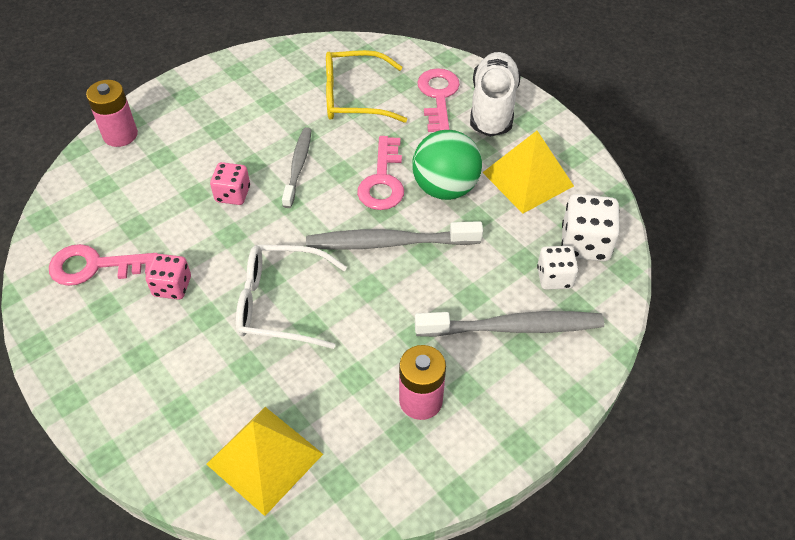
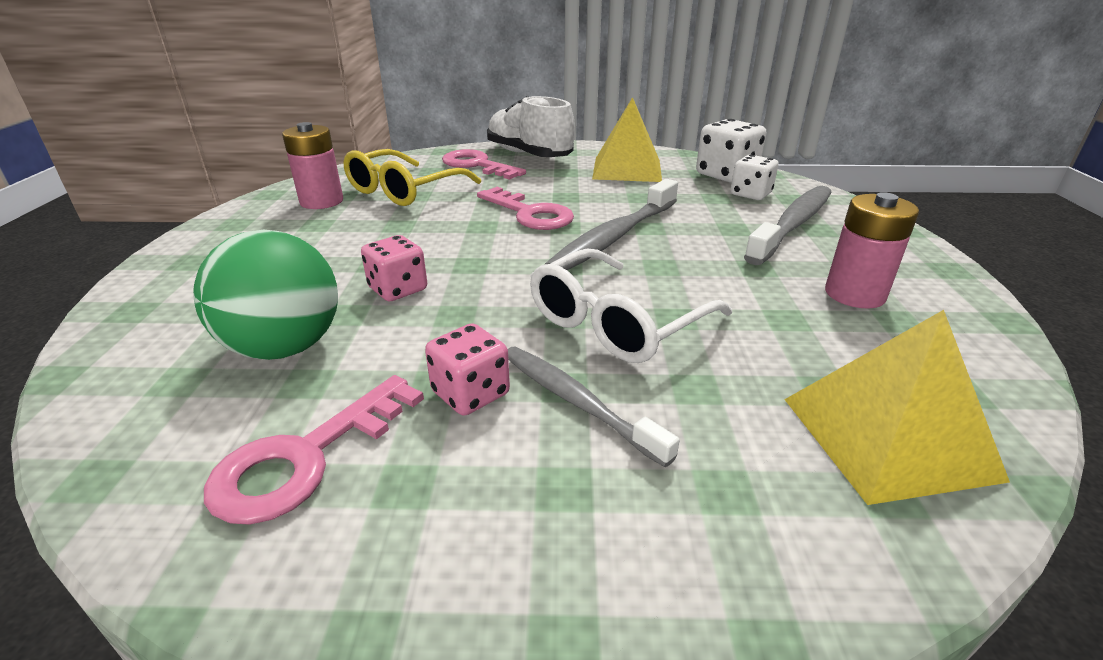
camera: 50 degrees left, 20 degrees down
pink battery [86,80,138,147] -> pink battery moved to [282,122,343,209]
grey toothbrush [282,127,311,208] -> grey toothbrush moved to [508,347,680,467]
green ball [412,130,482,200] -> green ball moved to [193,230,338,360]

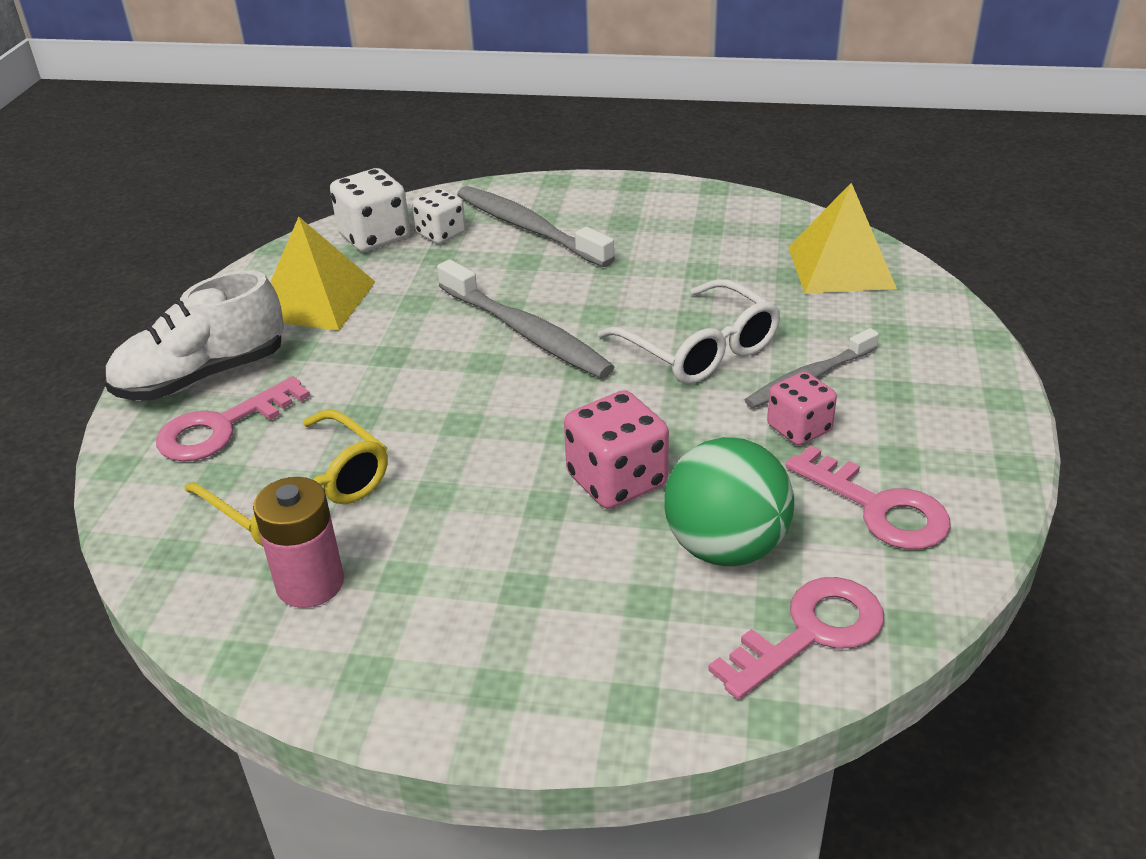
camera: 80 degrees left, 5 degrees up
pink dice [361,235,427,301] -> pink dice [564,390,669,509], size x1.51
pink key [477,187,574,230] -> pink key moved to [708,577,884,700]
pink battery [825,192,919,309] -> none

